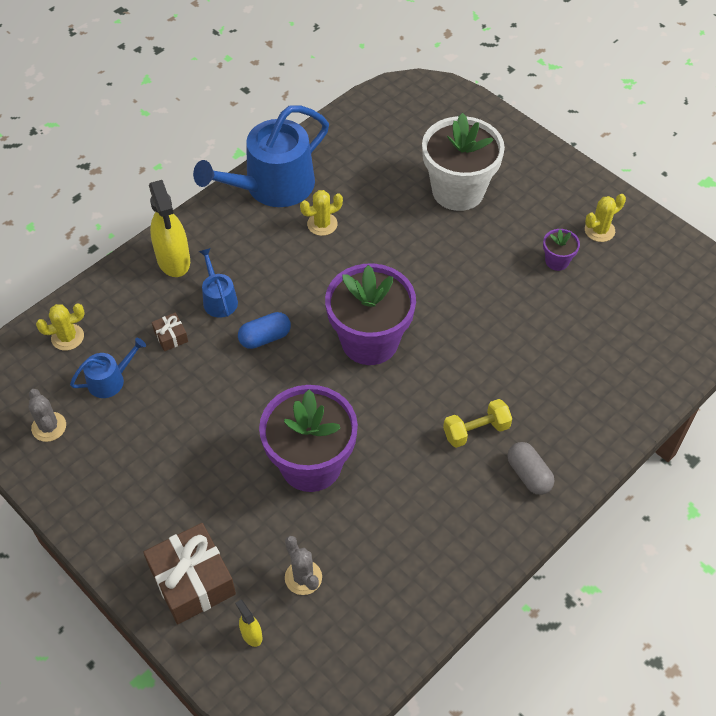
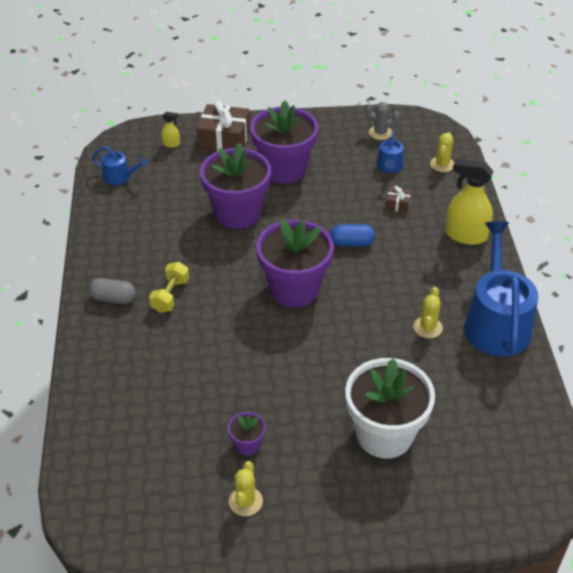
camera: 130 degrees right, 10 degrees down
blue watering can [199,248,238,317] -> blue watering can moved to [92,146,148,185]
blue capsule [238,312,291,349] -> blue capsule turned 75 degrees clockwise [330,224,375,246]
grey cactus [285,536,322,595] -> none
none -> purple flower pot [250,100,318,184]

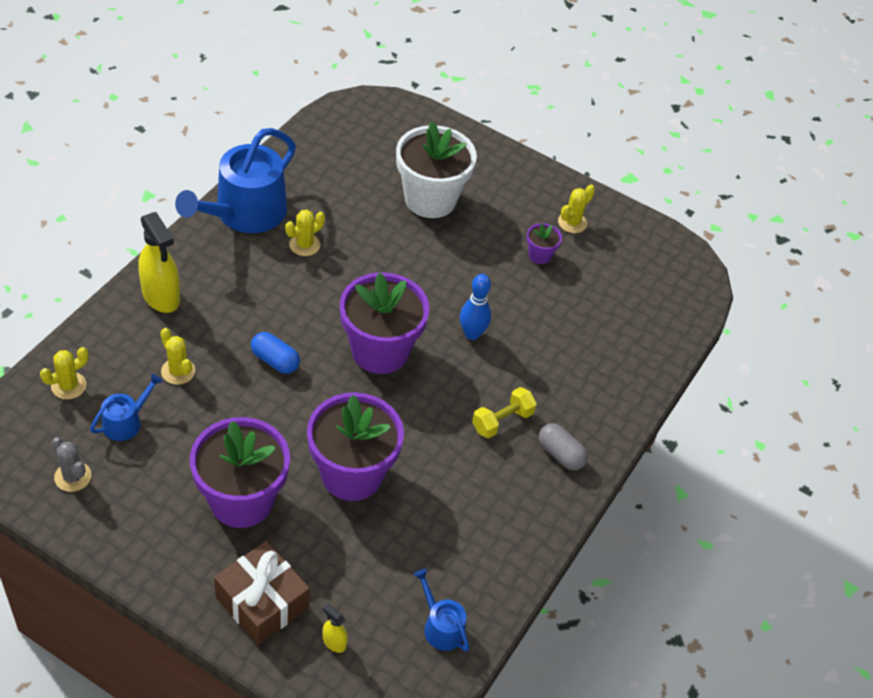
camera: 150 degrees left, 5 degrees up
brown gift [386,186,411,213] -> yellow cactus [160,328,195,385]
none -> blue bowling pin [460,274,491,340]

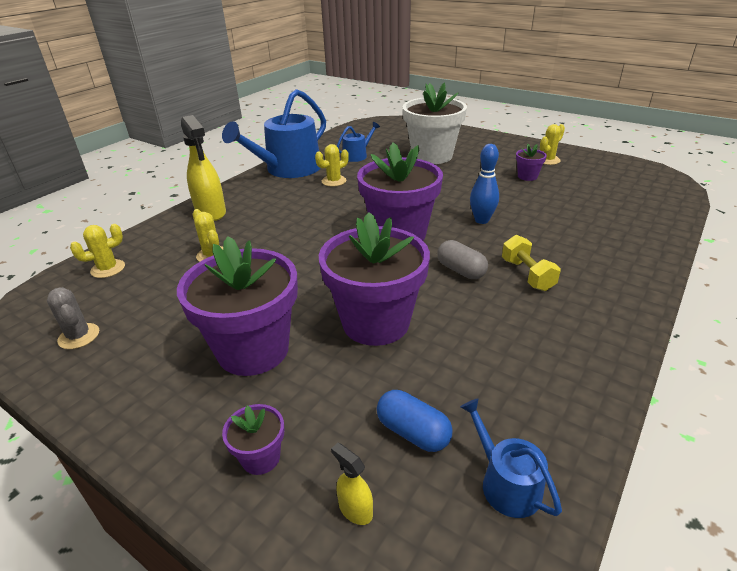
camera: 10 degrees right, 15 degrees down
blue watering can [90,374,163,441] -> blue watering can moved to [337,122,380,162]
brown gift [214,541,310,645] -> purple flower pot [222,404,284,475]
blue capsule [251,332,300,374] -> blue capsule moved to [377,390,453,452]
yellow dumbbell [472,387,537,439] -> yellow dumbbell turned 75 degrees counterclockwise [502,235,561,291]
grey capsule [539,423,588,470] -> grey capsule moved to [437,240,488,279]

